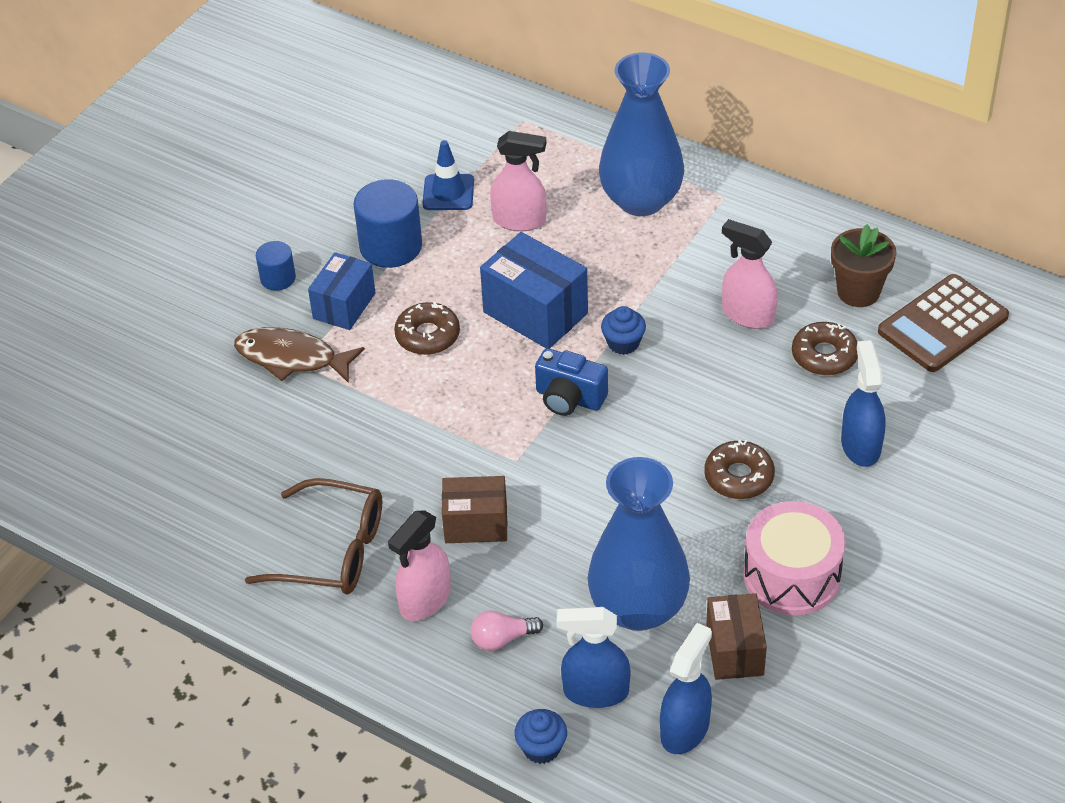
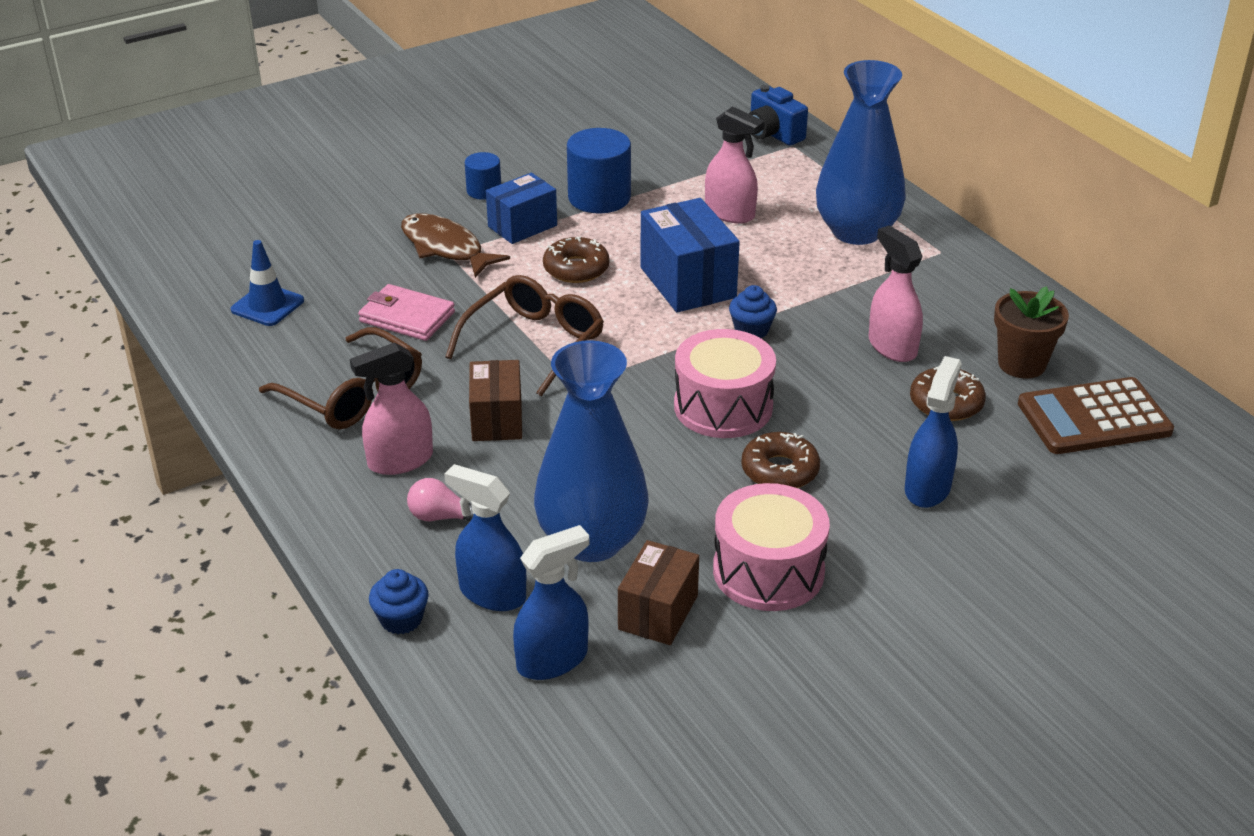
camera: 25 degrees right, 10 degrees down
blue traffic cone [423,140,474,210] -> blue traffic cone moved to [231,240,304,326]
brown box [442,476,507,543] -> brown box turned 60 degrees clockwise [469,360,522,441]
blue camera [535,348,608,416] -> blue camera moved to [749,85,808,146]
none -> pink wallet [358,284,455,341]
none -> brown glasses [445,275,604,397]
none -> pink drum [674,329,776,438]

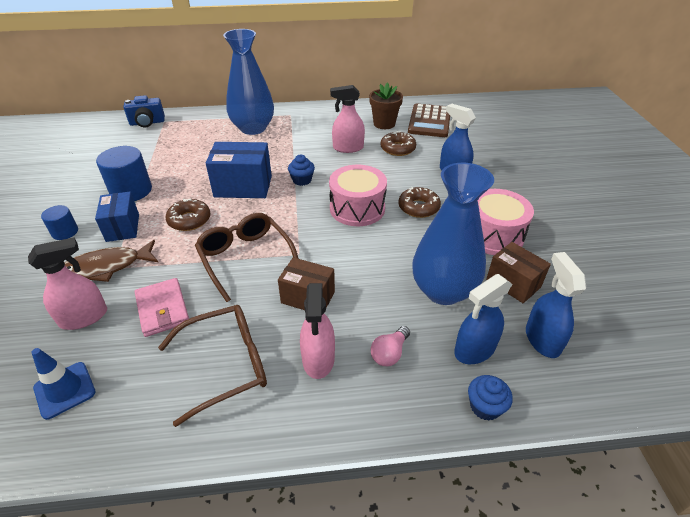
camera: 65 degrees left, 5 degrees up
pink wallet [358,284,455,341] -> pink wallet turned 75 degrees counterclockwise [135,278,189,337]
pink spray bottle [705,106,765,224] -> pink spray bottle moved to [28,237,107,330]

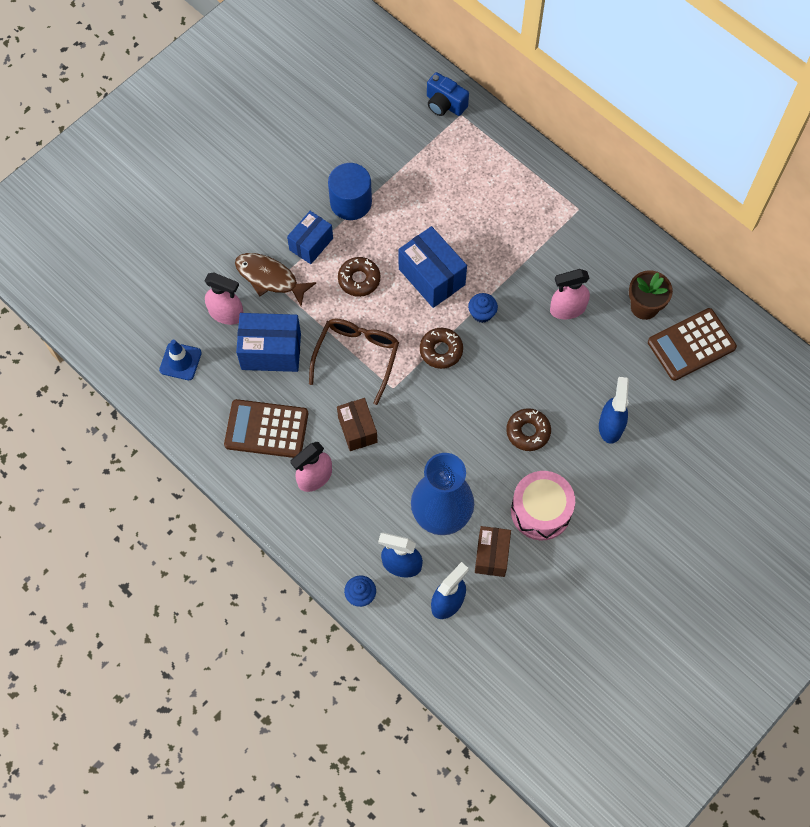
camera: 50 degrees right, 25 degrees up
blue cylinder [41,205,78,240] -> none
pink wallet [135,278,189,337] -> blue box [236,313,301,372]
brown glasses [158,305,267,427] -> brown calculator [224,399,308,458]
blue vase [223,29,274,135] -> none
pink drum [329,165,387,226] -> none
pink spray bottle [330,85,365,153] -> pink spray bottle turned 60 degrees counterclockwise [550,269,590,319]
pink light bulb [371,326,410,366] -> none
brown donut [380,131,416,156] -> brown donut moved to [420,328,463,369]

